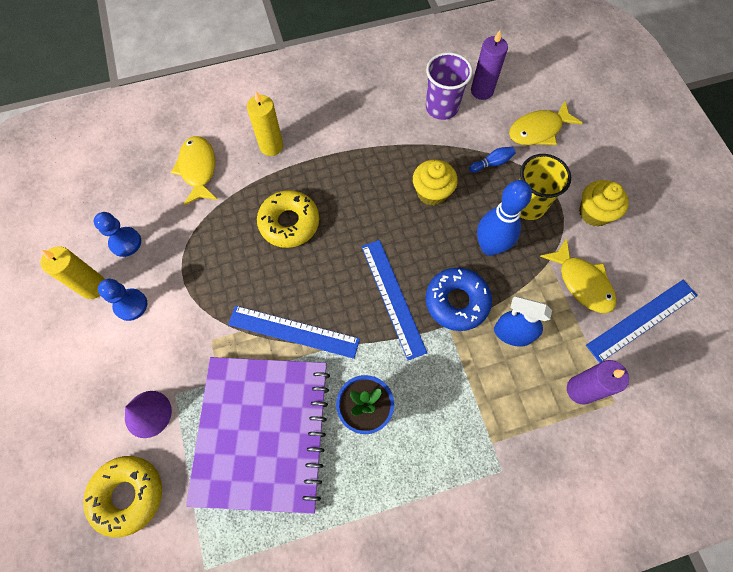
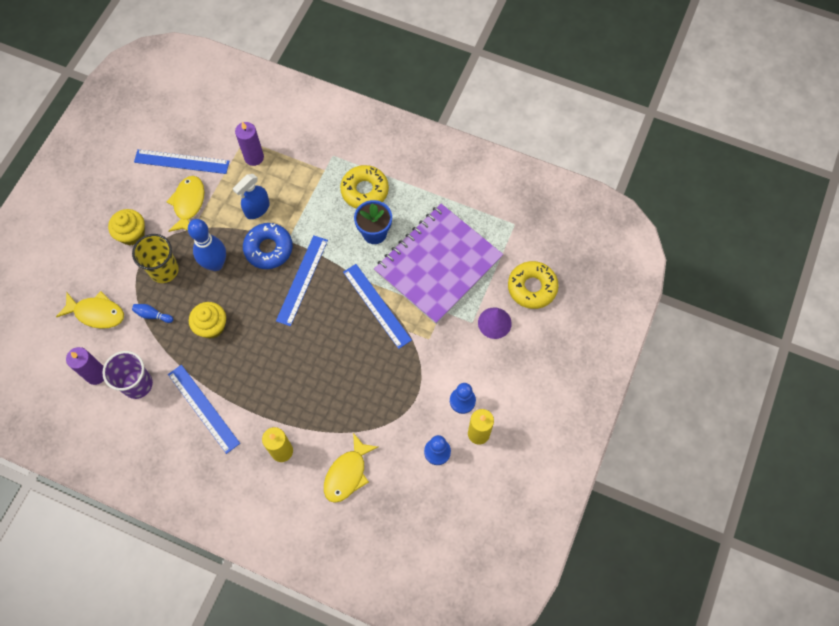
camera: 140 degrees left, 0 degrees up
yellow donut [257,190,319,248] -> yellow donut moved to [340,165,389,209]
blue spray bottle [494,296,552,347] -> blue spray bottle turned 75 degrees clockwise [233,174,270,219]
none -> blue ruler [168,365,240,454]

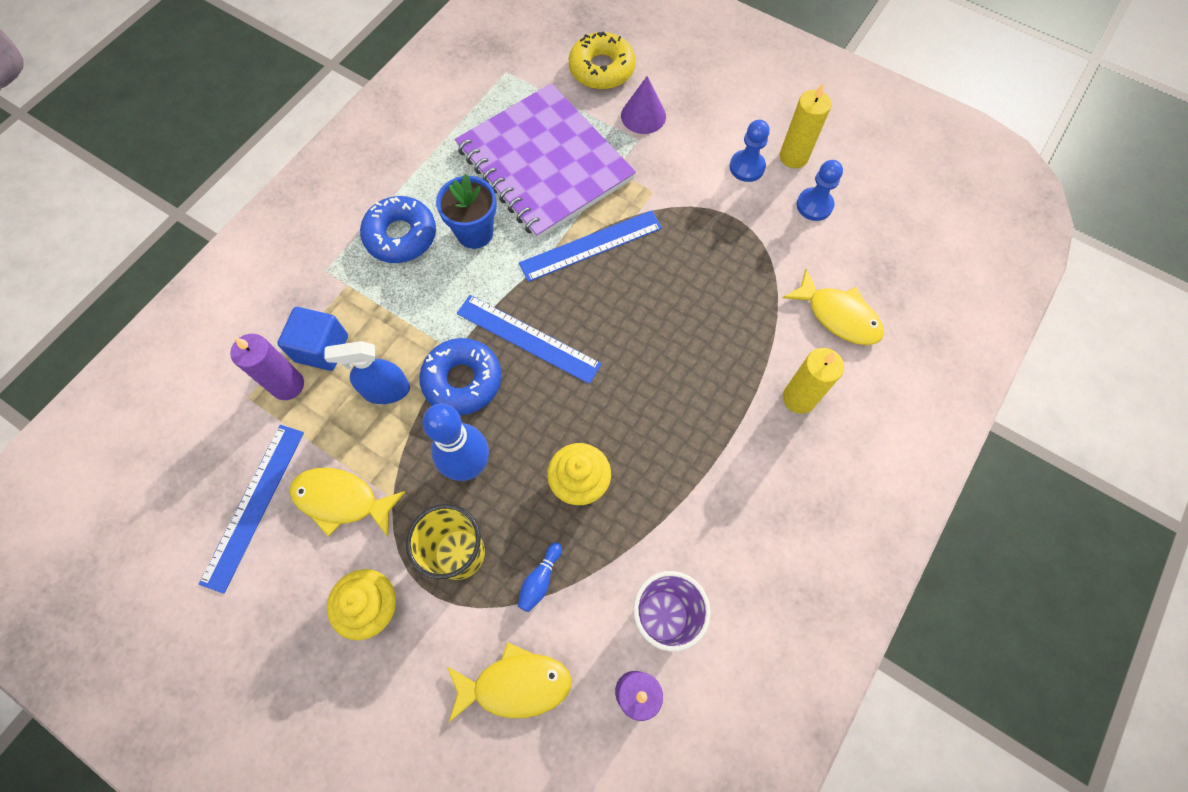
camera: 80 degrees left, 0 degrees up
yellow fish [56,291,124,329] -> yellow fish turned 60 degrees clockwise [447,642,572,723]
blue ruler [168,365,240,454] -> none
blue spray bottle [233,174,270,219] -> blue spray bottle turned 120 degrees clockwise [324,341,410,404]
yellow donut [340,165,389,209] -> blue donut [360,196,436,263]
none -> blue cube [277,307,348,371]

